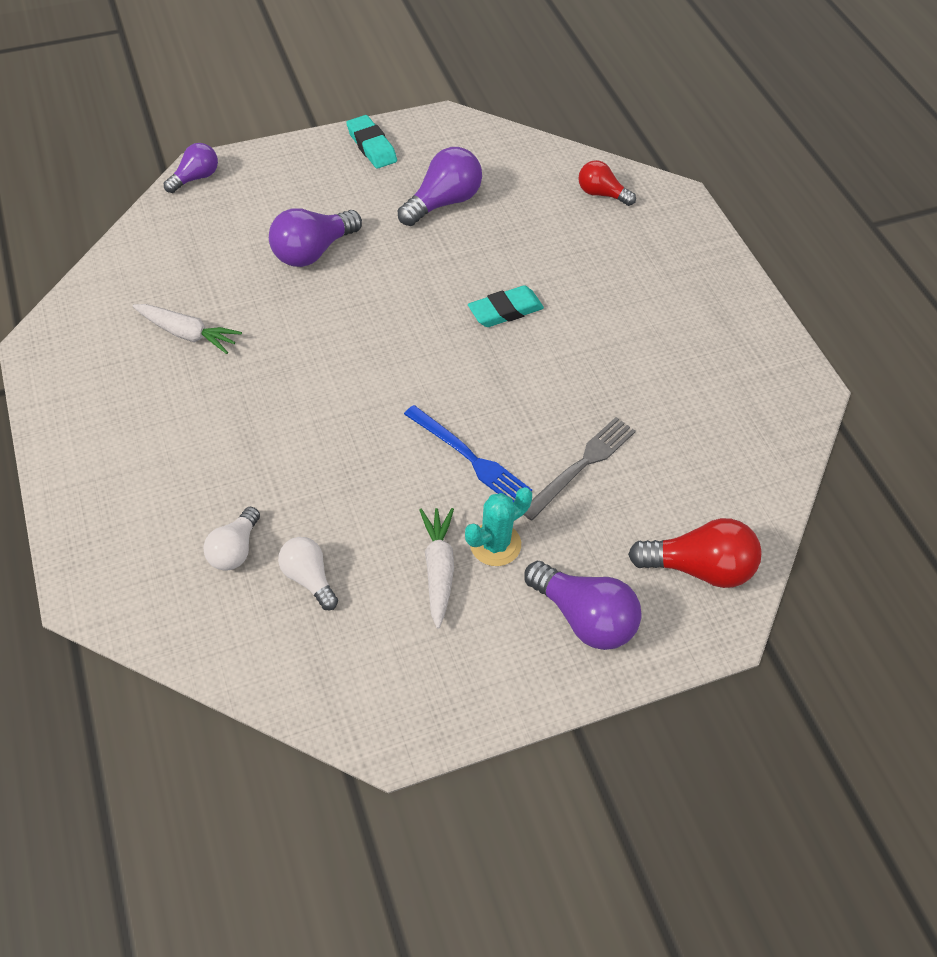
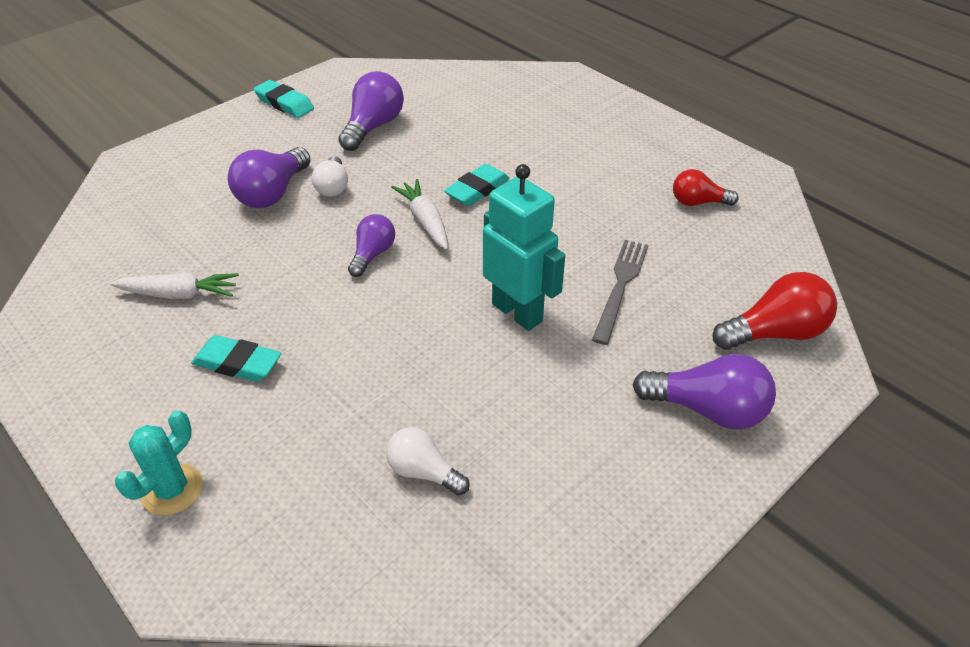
camera: 20 degrees left, 10 degrees down
purple light bulb [164,143,218,193] -> purple light bulb moved to [348,214,395,277]
white light bulb [203,507,260,571] -> white light bulb moved to [312,156,348,197]
blue fork [404,405,532,502] -> turquoise robot [483,164,565,331]
white carrot [419,508,454,629] -> white carrot moved to [391,179,448,250]
turquoise cactus [465,487,532,566] -> turquoise cactus moved to [115,410,203,516]
red light bulb [578,160,636,206] -> red light bulb moved to [673,169,739,206]
none -> turquoise eraser [191,335,281,382]

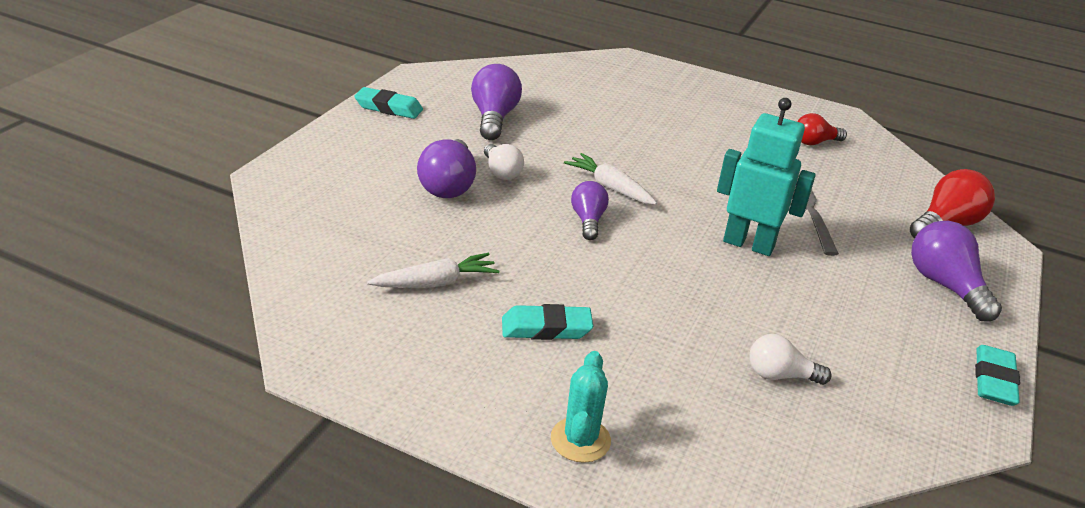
camera: 25 degrees left, 10 degrees down
turquoise eraser [444,164,510,206] -> turquoise eraser moved to [975,345,1020,406]
purple light bulb [632,354,776,429] -> purple light bulb turned 105 degrees counterclockwise [911,221,1002,322]

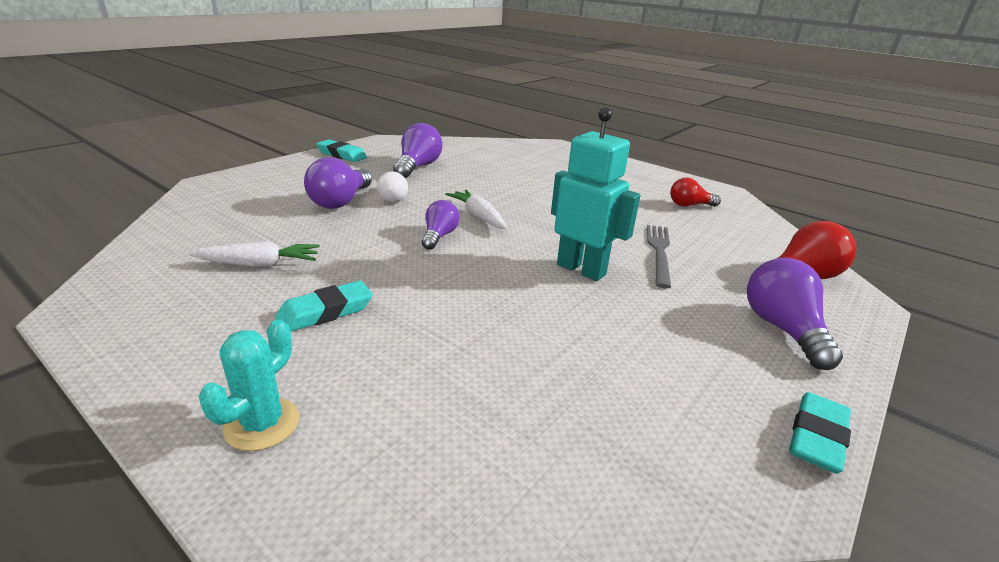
camera: 15 degrees right, 5 degrees down
turquoise eraser [502,304,593,340] -> turquoise eraser turned 45 degrees counterclockwise [276,281,373,331]
white light bulb [749,334,832,385] -> none

